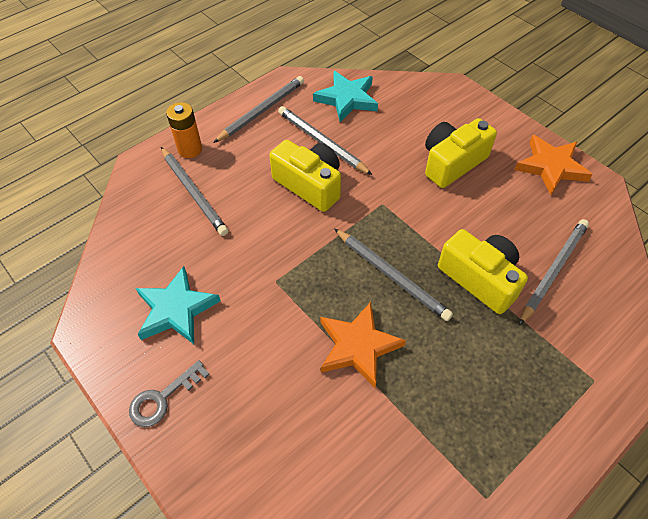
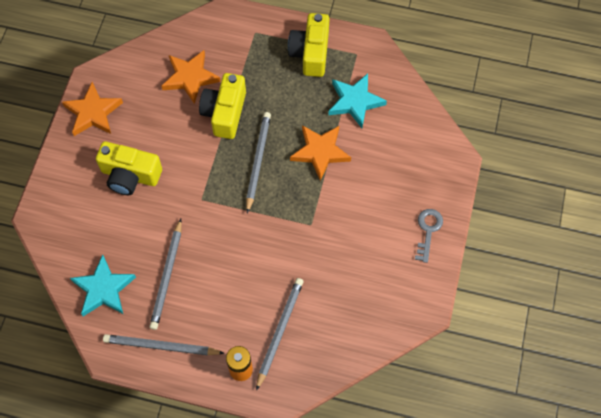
camera: 125 degrees left, 10 degrees up
grey key [129,360,210,427] -> grey key turned 90 degrees counterclockwise [415,209,443,263]
turquoise star [135,266,221,344] -> turquoise star moved to [328,73,387,128]
yellow camera [269,140,341,212] -> yellow camera moved to [288,13,330,77]
grey pencil [519,219,589,325] -> orange star [162,50,221,104]

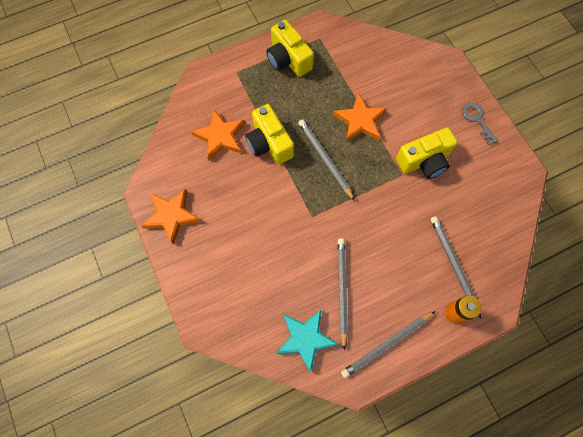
camera: 40 degrees left, 5 degrees up
yellow camera [96,141,162,195] -> yellow camera moved to [396,127,458,179]
grey pencil [149,219,182,330] -> grey pencil turned 150 degrees counterclockwise [338,238,348,350]
turquoise star [328,73,387,128] -> none

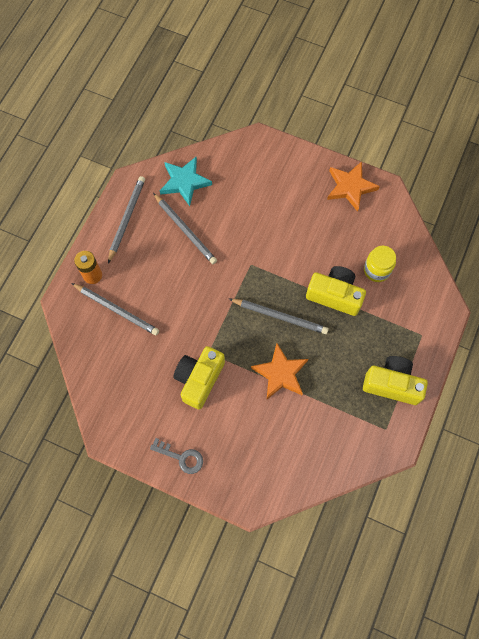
camera: 140 degrees right, 0 degrees up
orange star [191,109,245,161] -> yellow jar [364,246,396,282]

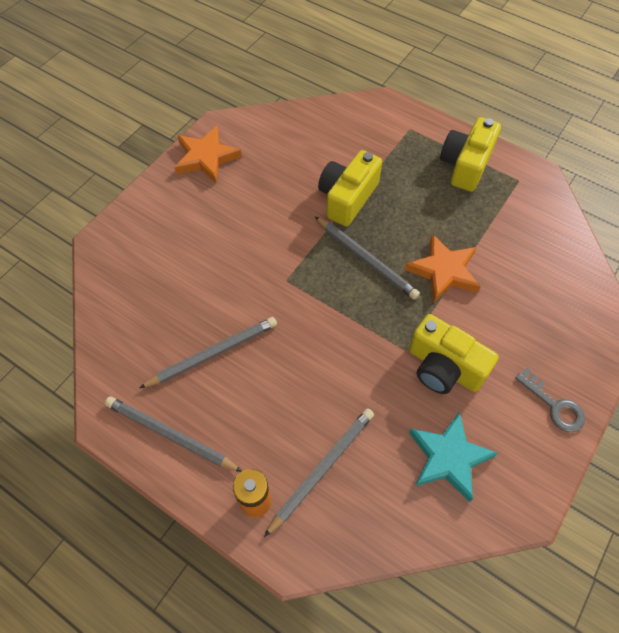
camera: 80 degrees left, 10 degrees down
grey key [150,438,203,474] -> grey key turned 105 degrees clockwise [515,368,585,432]
turquoise star [160,157,212,206] -> turquoise star moved to [409,411,498,502]
grey pencil [229,299,329,334] -> grey pencil turned 105 degrees clockwise [315,216,420,300]
yellow jar [364,246,396,282] -> none

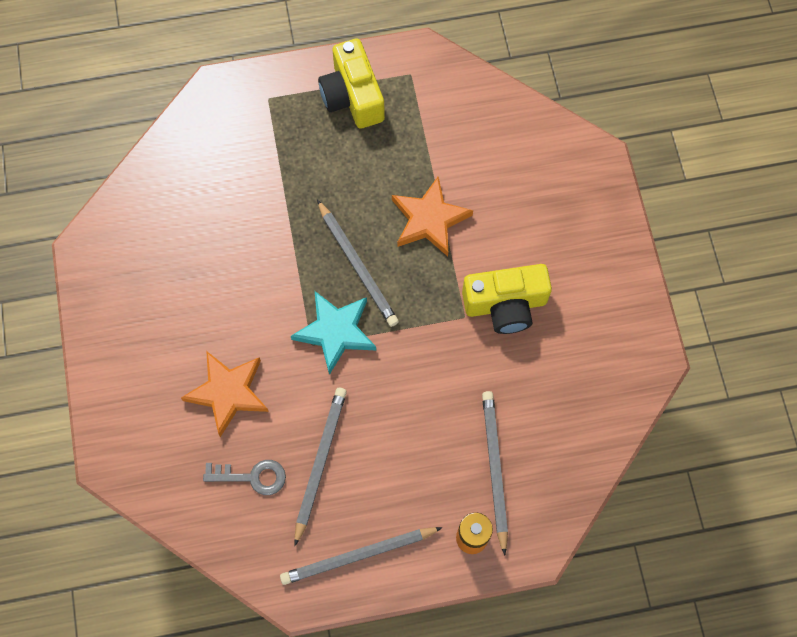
camera: 45 degrees left, 10 degrees up
orange star [174,126,242,183] -> orange star moved to [181,351,269,437]
grey pencil [315,216,420,300] -> grey pencil turned 60 degrees clockwise [317,200,399,327]
yellow camera [318,150,382,226] -> none
turquoise star [409,411,498,502] -> turquoise star moved to [291,291,376,375]
grey key [515,368,585,432] -> grey key moved to [203,460,286,495]

